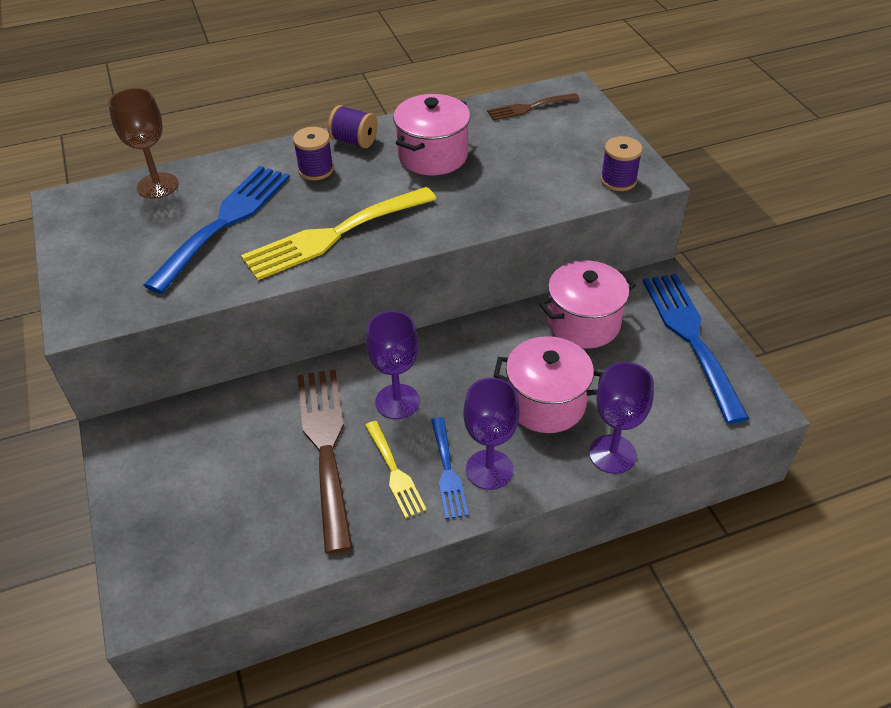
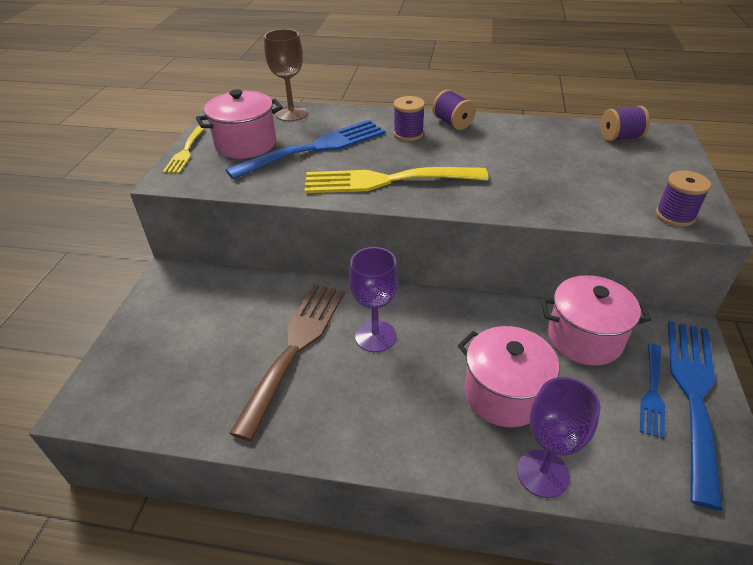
camera: 30 degrees right, 5 degrees down
yellow fork [365,421,427,519] -> yellow fork moved to [163,126,205,174]
pink pot [393,94,470,176] -> pink pot moved to [196,89,283,159]
blue fork [431,417,468,519] -> blue fork moved to [640,344,665,439]
purple goblet [463,378,520,490] -> none
brown fork [487,93,579,121] -> purple spool [601,106,650,141]

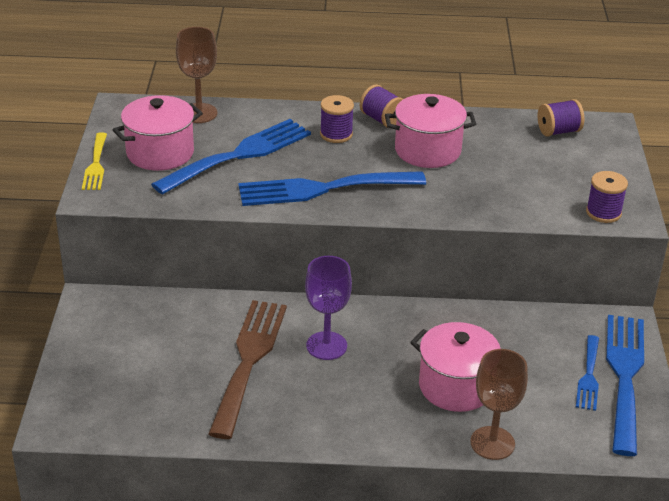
camera: 10 degrees left, 5 degrees down
yellow fork [305,167,488,193] -> blue fork [238,171,426,206]
purple goblet [517,377,600,498] -> brown goblet [470,349,528,460]
pink pot [541,275,651,366] -> pink pot moved to [385,94,476,168]

